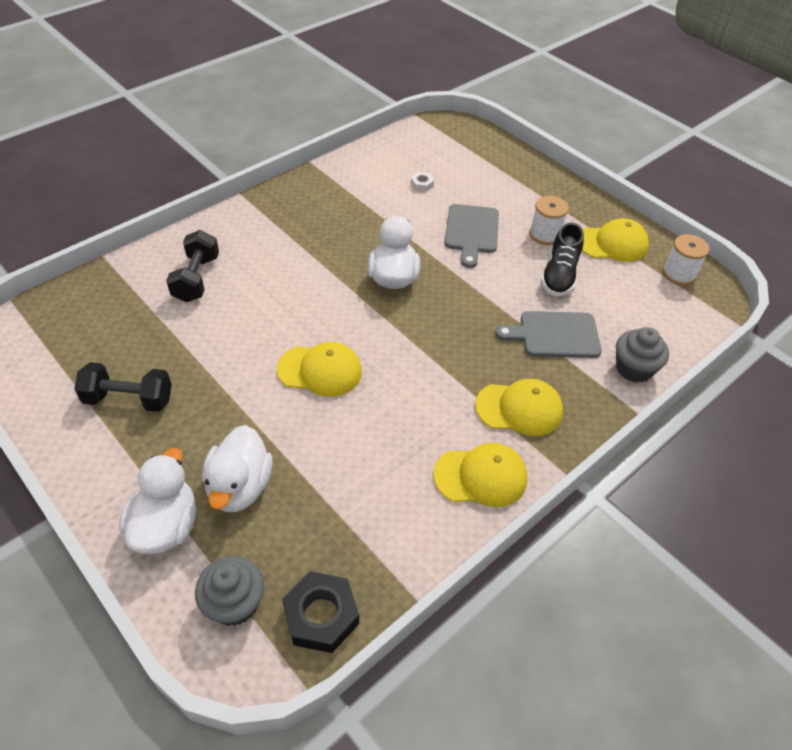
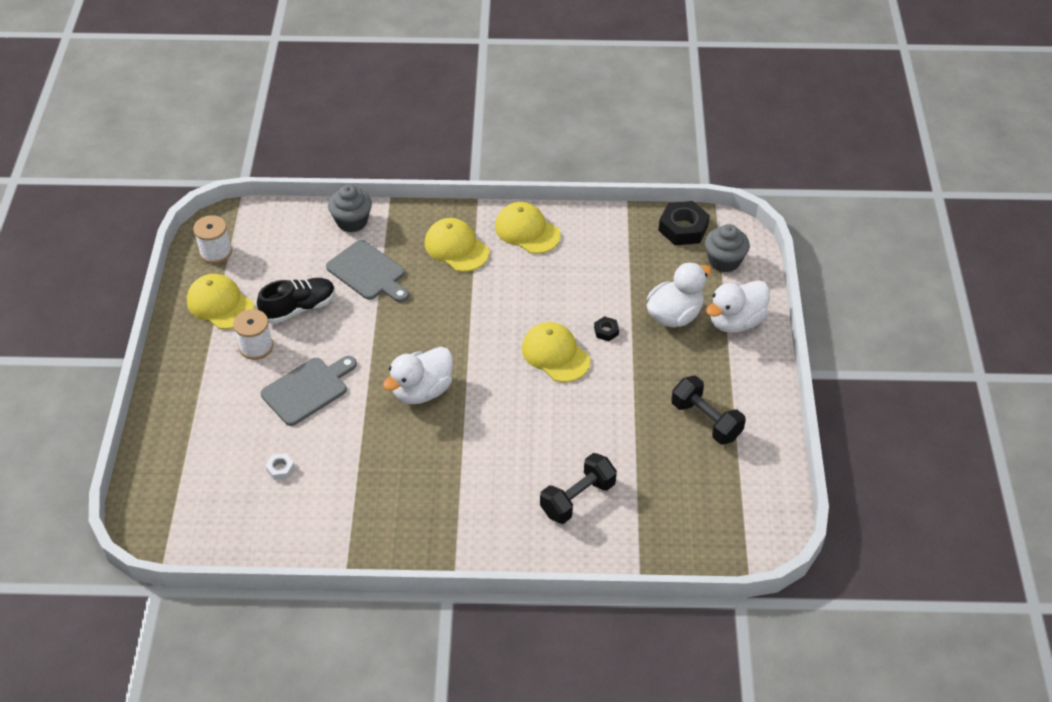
camera: 135 degrees left, 0 degrees up
none -> black nut [594,316,619,341]

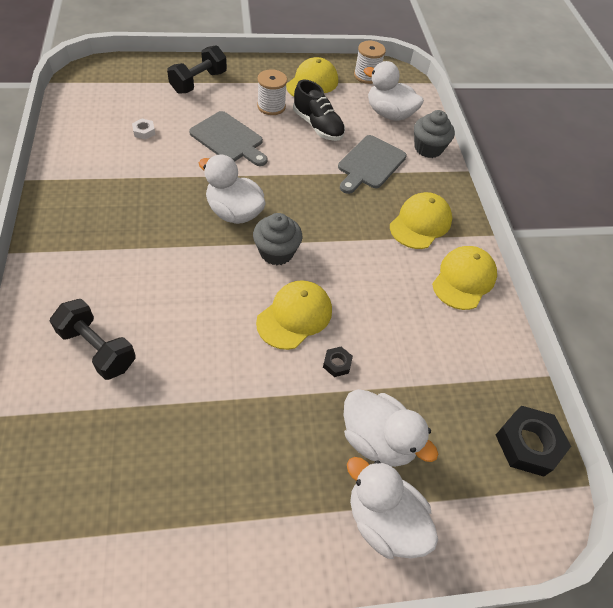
camera: 75 degrees right, 5 degrees up
black dumbbell [671,376,746,445] -> black dumbbell moved to [167,45,227,94]
grey cupcake [705,224,750,272] -> grey cupcake moved to [253,213,302,265]
none -> white duck [364,61,424,121]

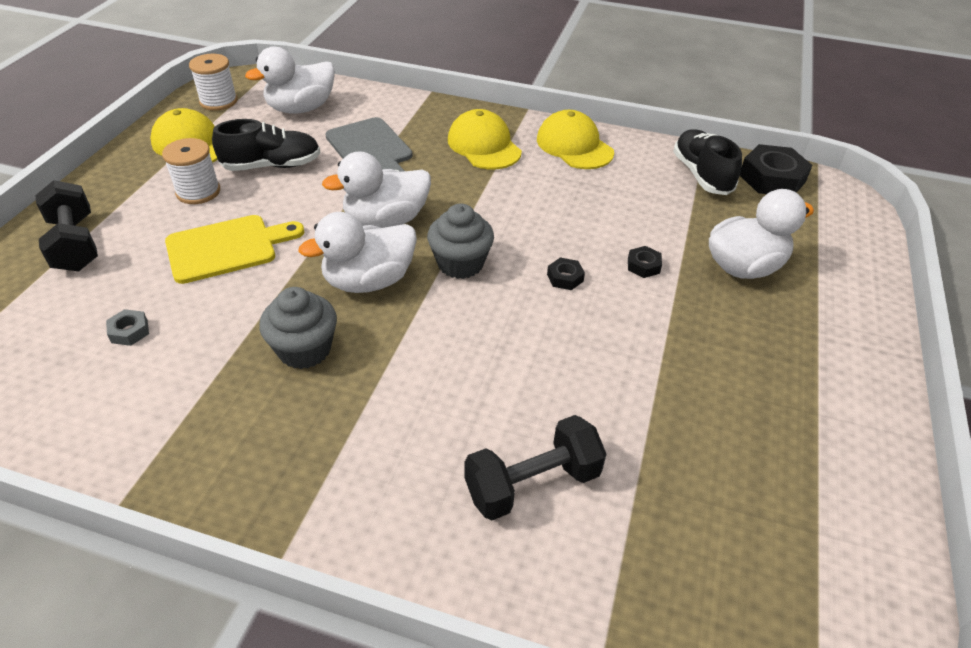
camera: 60 degrees left, 10 degrees down
white nut [132,119,155,140] -> grey nut [106,309,149,346]
grey cutting board [189,111,268,166] -> yellow cutting board [165,215,304,284]
yellow cap [256,280,332,350] -> black nut [547,257,585,290]
white duck [347,457,438,559] -> white duck moved to [322,151,431,228]
grey cupcake [414,110,455,158] -> grey cupcake moved to [259,287,337,369]
none -> black shoe [673,129,742,195]

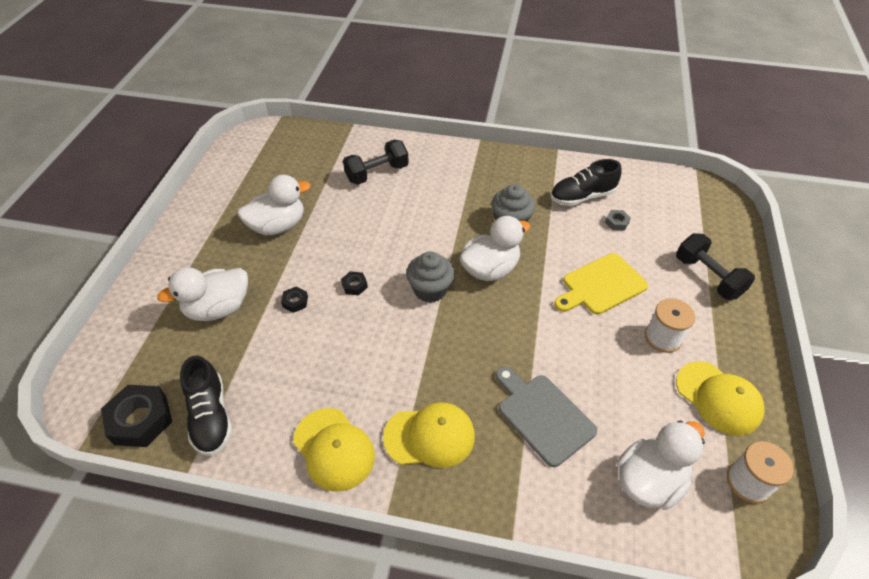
camera: 175 degrees right, 5 degrees up
black shoe [212,119,321,171] -> black shoe moved to [551,159,622,206]
white duck [322,151,431,228] -> white duck moved to [238,175,311,235]
yellow cap [448,109,522,170] -> yellow cap turned 60 degrees counterclockwise [383,402,475,468]

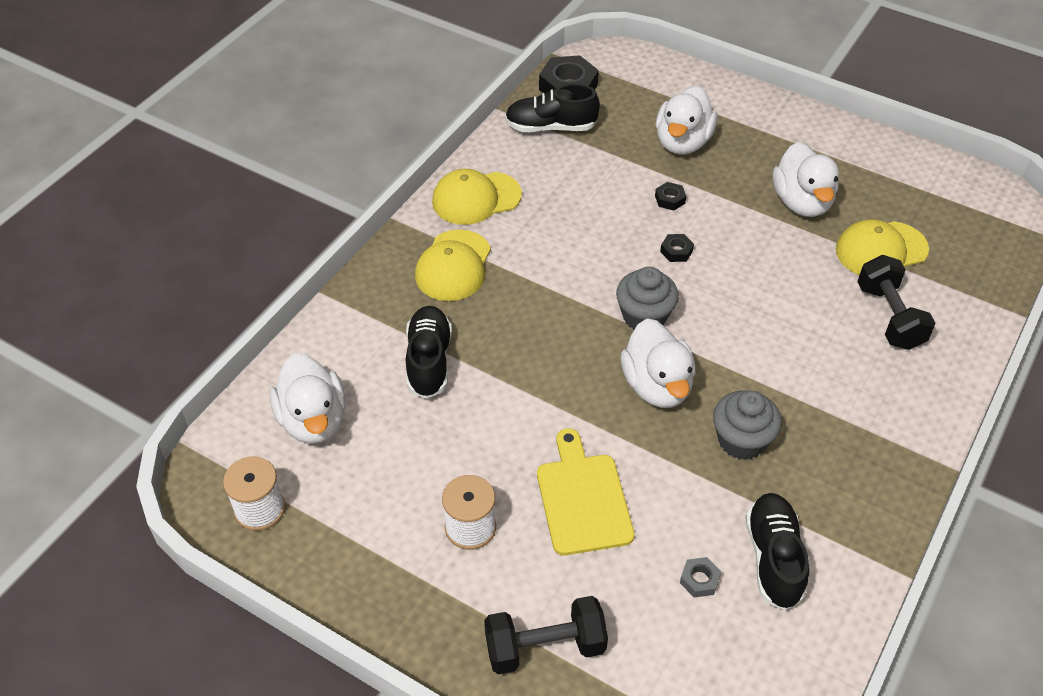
camera: 110 degrees right, 0 degrees up
white duck [157,267,248,321] -> white duck turned 150 degrees counterclockwise [656,86,717,155]
grey cutting board [496,366,597,467] -> black shoe [406,306,452,399]
yellow cap [676,361,765,436] -> yellow cap moved to [836,219,929,275]

